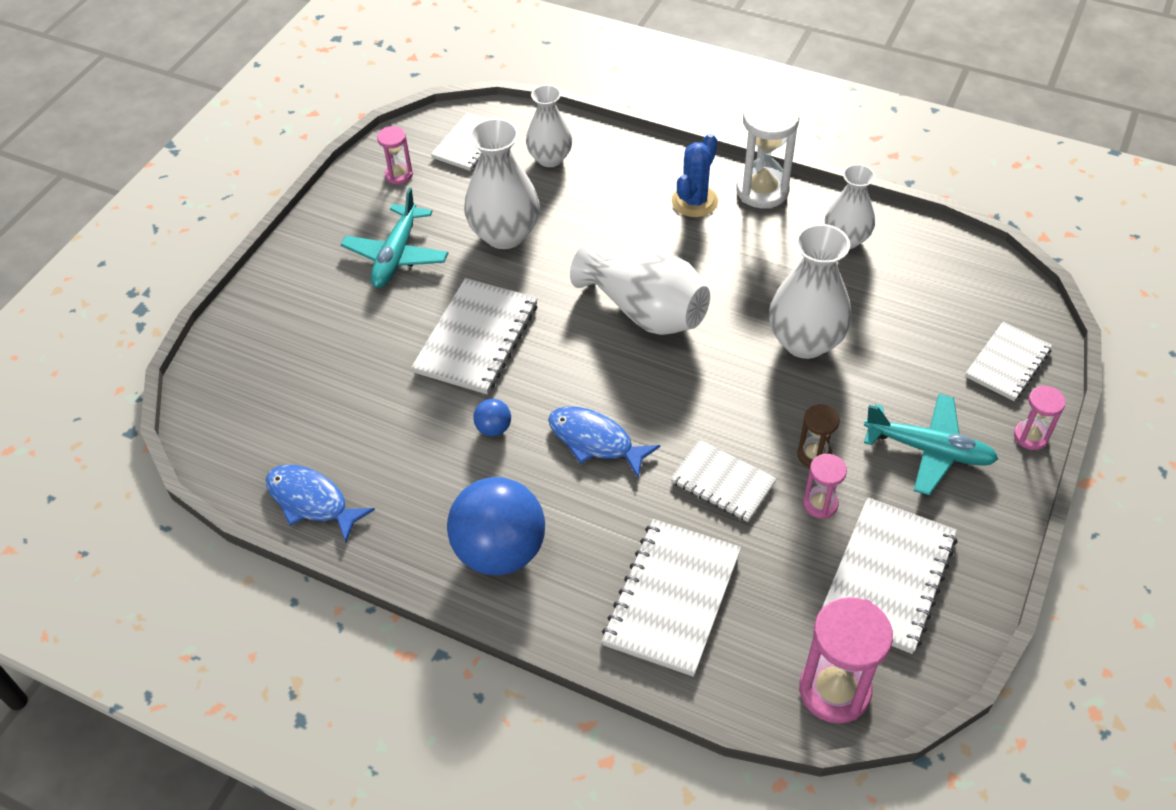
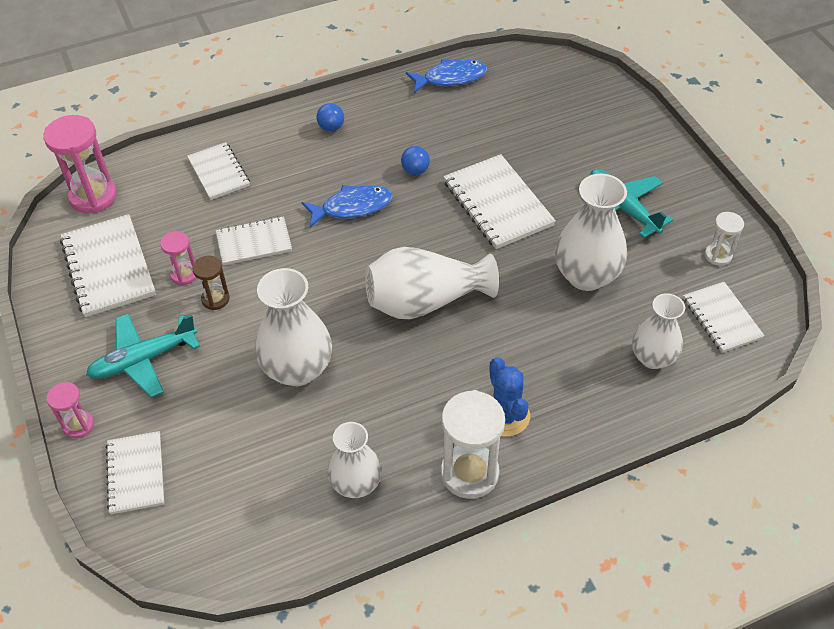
camera: 130 degrees right, 0 degrees up
pink hourglass [377,126,413,184] -> white hourglass [705,212,744,266]
blue ball [447,477,545,575] -> blue ball [316,103,344,131], size x0.42
white notebook [602,519,741,677] -> white notebook [187,142,250,200], size x0.64

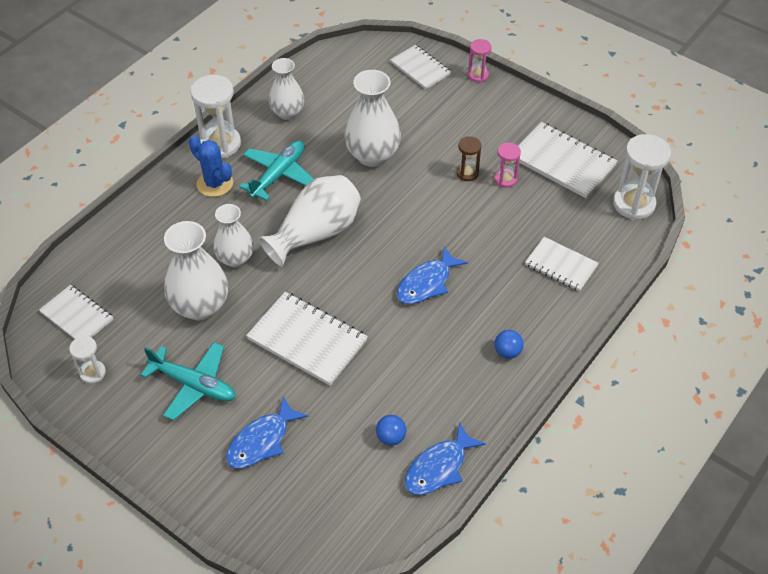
camera: 150 degrees right, 0 degrees up
pink hourglass [43,115,117,213] -> white hourglass [613,134,671,220]
turquoise plane [86,314,200,397] -> turquoise plane moved to [239,140,314,201]
white notebook [216,216,292,265] -> none
blue ball [401,146,430,175] -> blue ball moved to [376,415,406,446]
white vase [632,293,685,369] -> white vase moved to [213,204,254,267]
none -> blue fish [226,396,308,468]

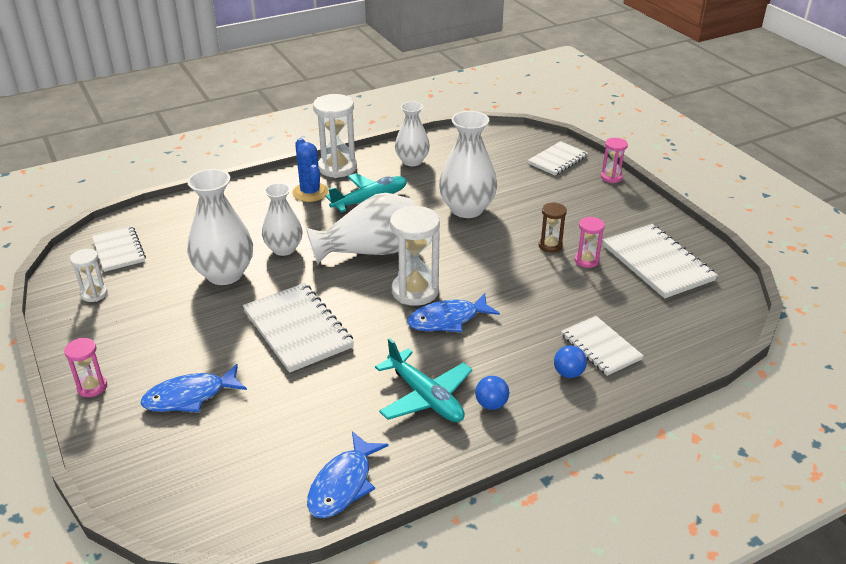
camera: 25 degrees right, 15 degrees down
turquoise plane [141,342,236,421] -> turquoise plane moved to [375,338,472,422]
blue ball [376,415,406,446] -> blue ball moved to [554,345,587,378]
white notebook [390,45,451,89] -> white notebook turned 60 degrees clockwise [528,141,588,175]
blue fish [405,422,486,495] -> blue fish turned 45 degrees counterclockwise [307,431,389,518]
white hourglass [613,134,671,220] -> white hourglass moved to [390,206,440,306]
none -> pink hourglass [64,338,107,397]

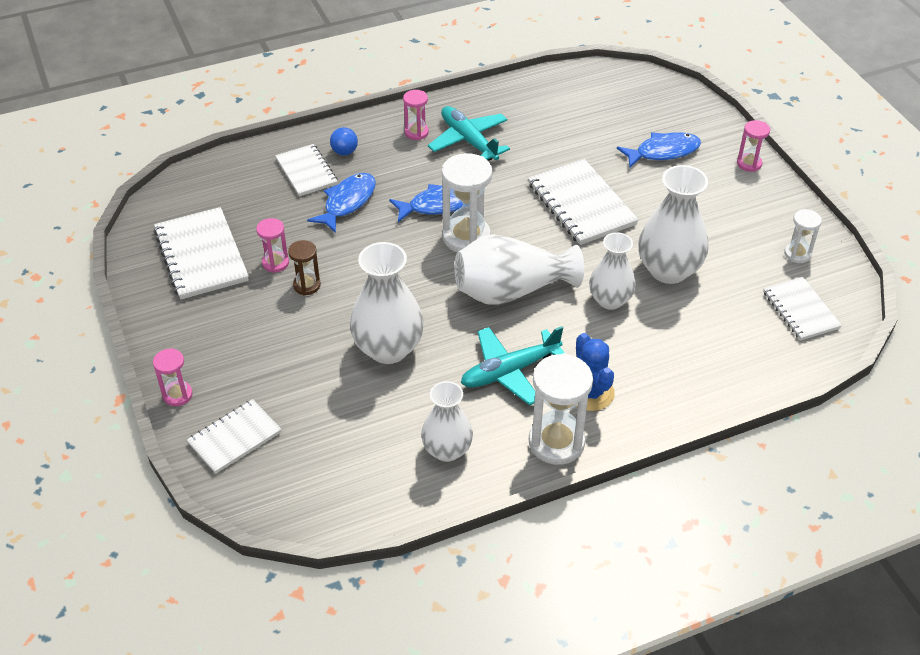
camera: 175 degrees left, 10 degrees up
blue fish [307,431,389,518] -> blue fish moved to [307,173,376,233]
blue ball [475,376,509,410] -> pink hourglass [403,90,429,140]

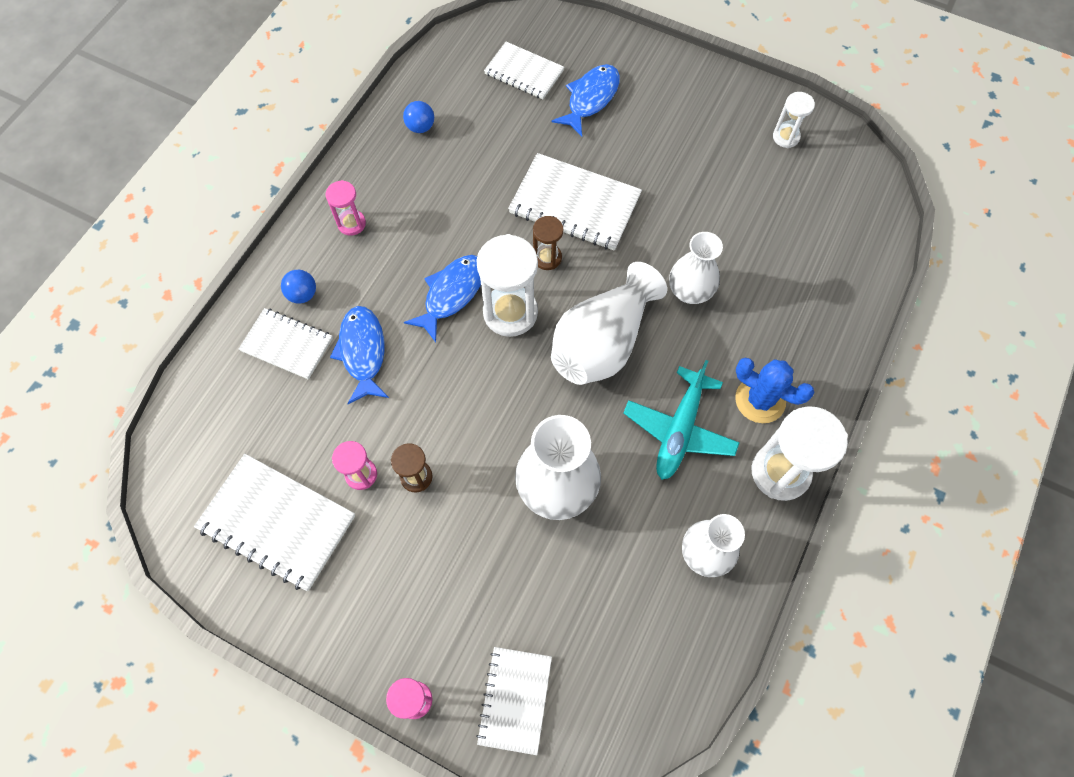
camera: 40 degrees left, 20 degrees up
turquoise plane [428,106,510,161] -> none
white vase [638,165,708,284] -> none
pink hourglass [737,120,770,172] -> none
white notebook [763,277,842,341] -> white notebook moved to [484,42,564,99]
none -> blue ball [403,101,434,133]
none -> brown hourglass [533,216,563,270]

